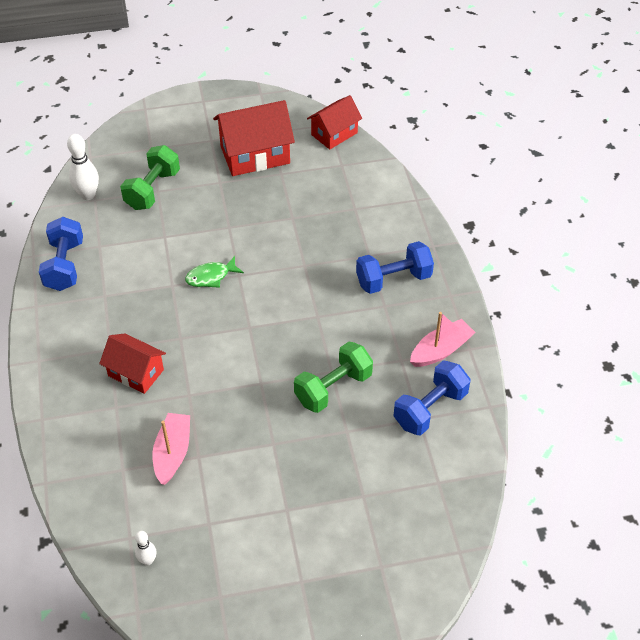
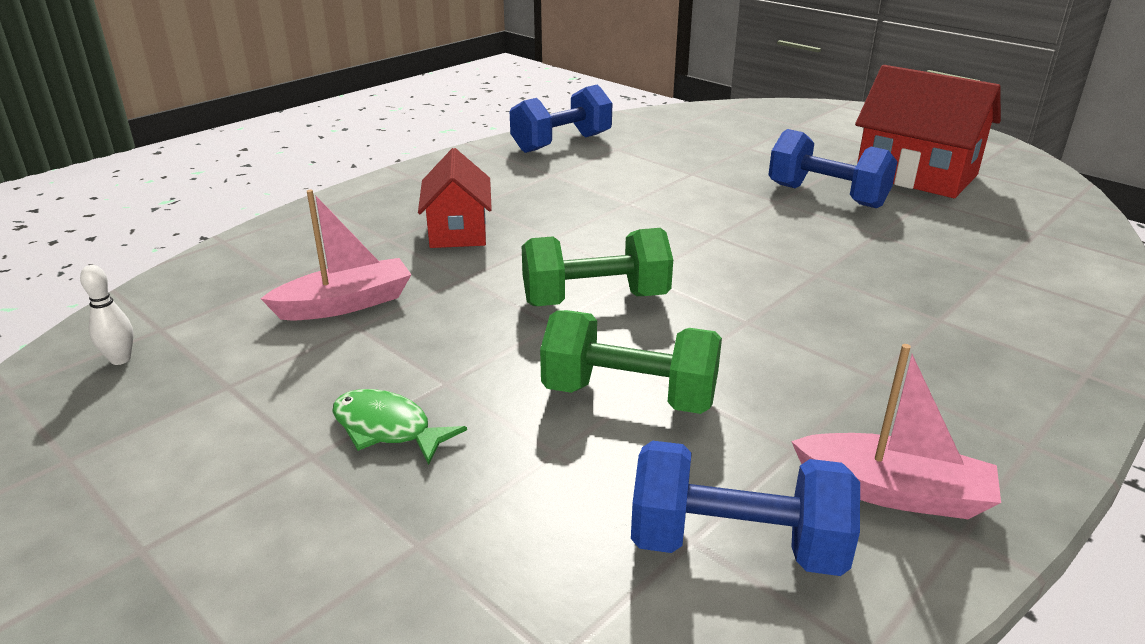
camera: 55 degrees right, 20 degrees down
white bowling pin [67,134,99,200] -> none
green dumbbell [120,145,180,210] -> green dumbbell moved to [522,228,673,306]
green fish [185,256,244,288] -> green fish moved to [332,389,467,465]
red house [307,95,362,149] -> none
blue dumbbell [356,241,434,294] -> blue dumbbell moved to [768,129,898,209]

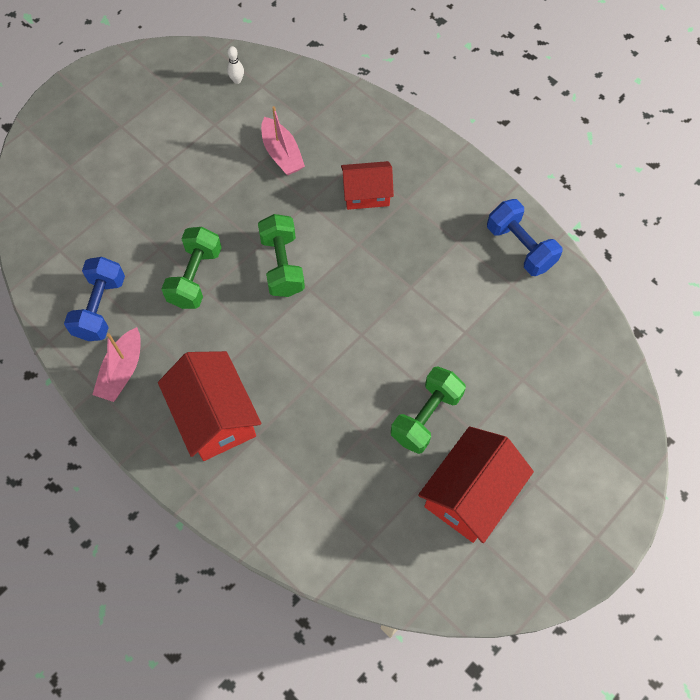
camera: 90 degrees right, 35 degrees up
green fish [332,389,467,465] -> none
blue dumbbell [768,129,898,209] -> green dumbbell [391,367,466,454]
none -> red house [158,351,261,461]

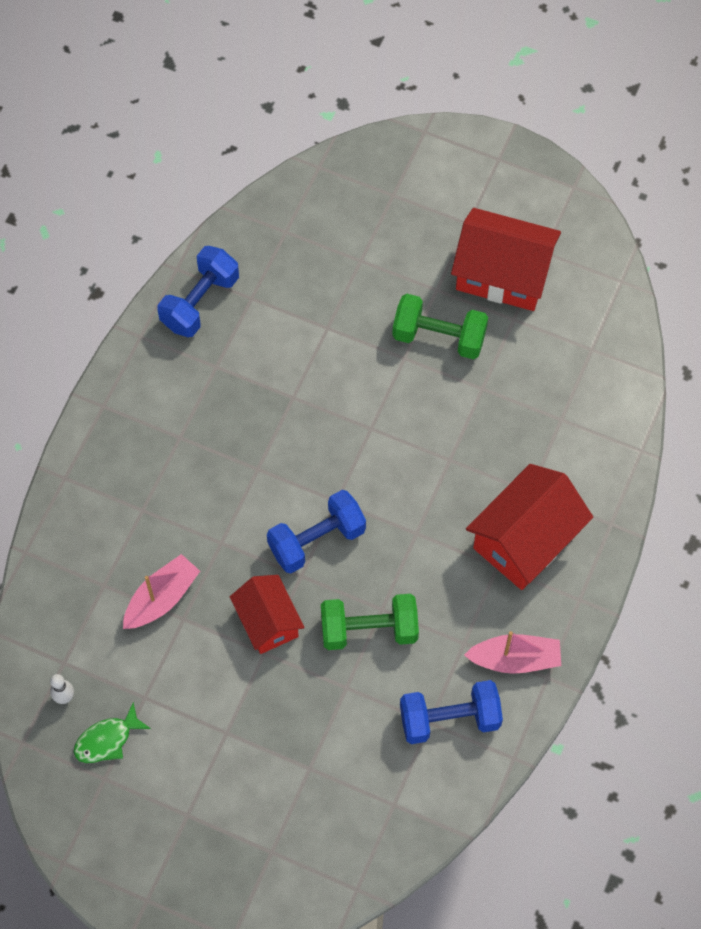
camera: 110 degrees left, 0 degrees up
green dumbbell [258,214,305,297] -> blue dumbbell [267,490,366,573]
red house [341,161,394,210] -> red house moved to [230,575,304,654]
none -> green fish [74,702,151,763]

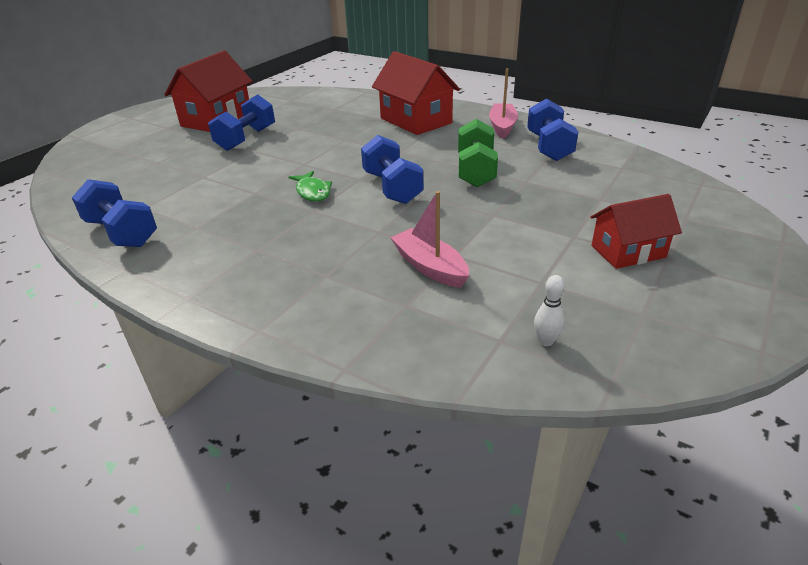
camera: 80 degrees left, 30 degrees down
green fish [74,702,151,763] -> green fish moved to [289,171,332,202]
red house [230,575,304,654] -> red house moved to [590,194,682,269]
green dumbbell [392,294,488,359] -> blue dumbbell [208,95,275,151]

